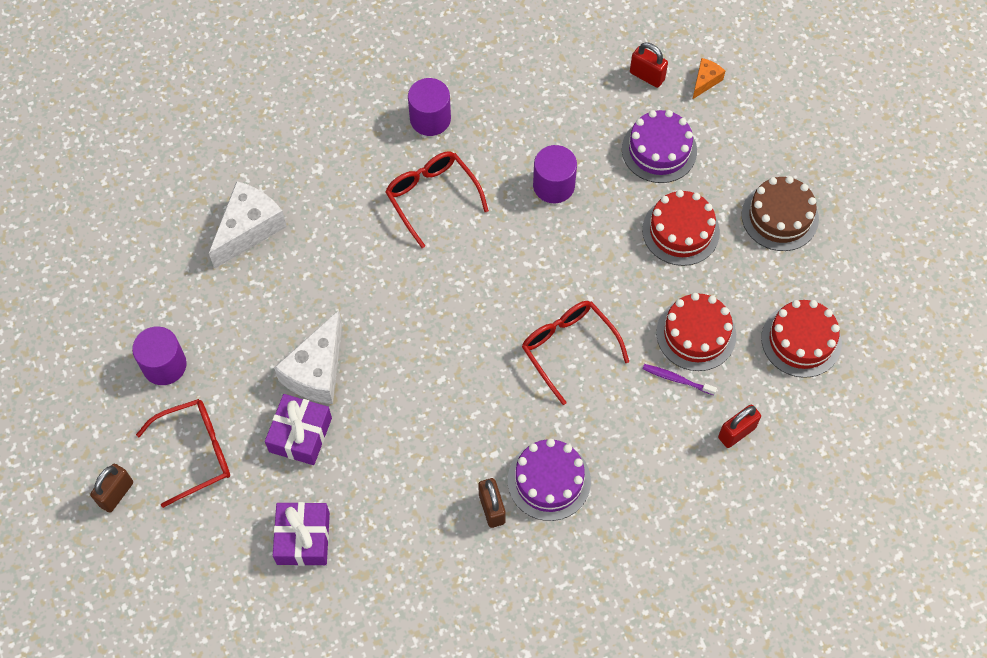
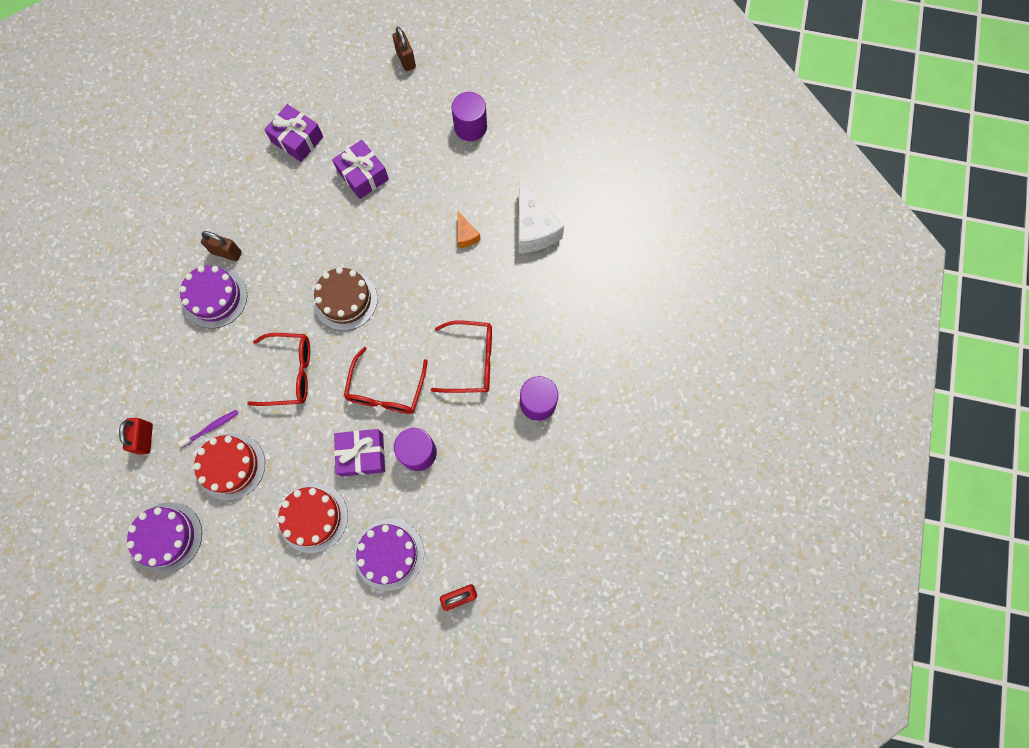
camera: 125 degrees right, 10 degrees up
red glasses [136,399,230,508] -> red glasses moved to [344,347,428,414]
white cheese [274,310,342,404] -> none
orange cheese [692,58,725,100] -> orange cheese moved to [458,212,481,248]
brown cake [742,176,819,251] -> brown cake moved to [313,267,378,331]
red cake [761,300,842,378] -> purple cake [126,502,202,573]
none -> purple gift [334,429,385,477]

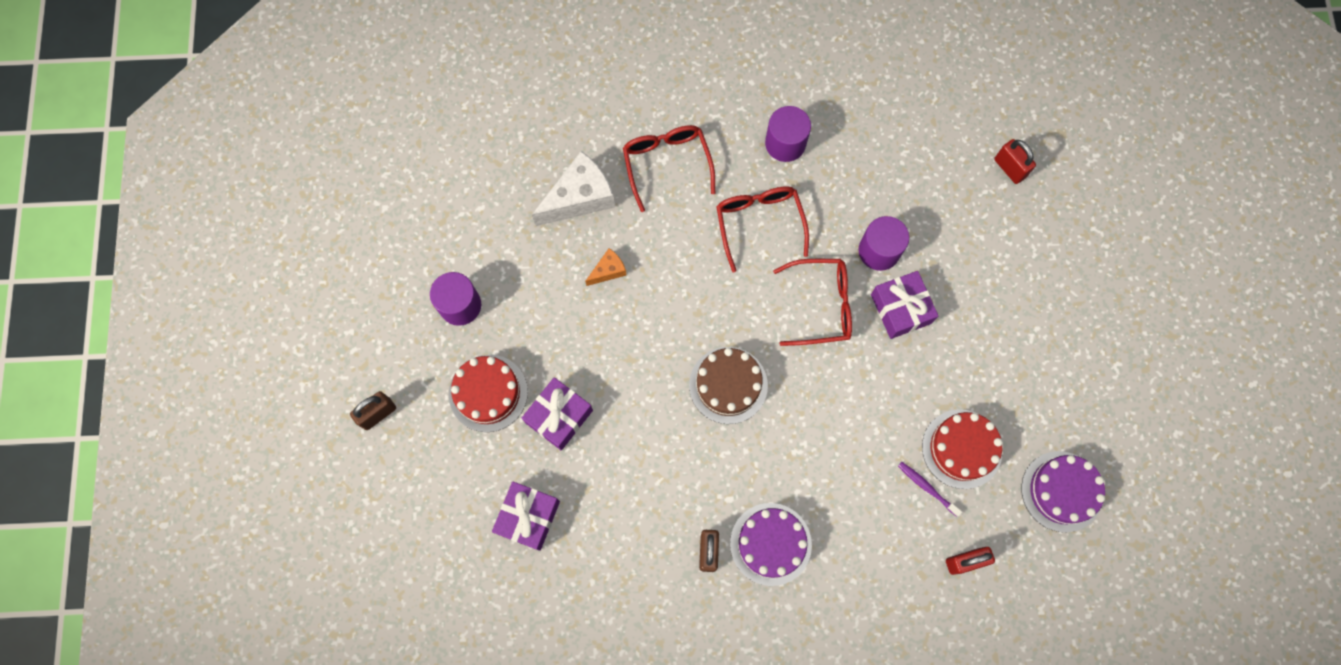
camera: 105 degrees left, 0 degrees up
red glasses [247,333,310,406] -> red glasses moved to [623,125,715,212]
red cake [278,483,348,553] -> red cake moved to [449,355,528,432]
purple cake [354,519,424,591] -> none

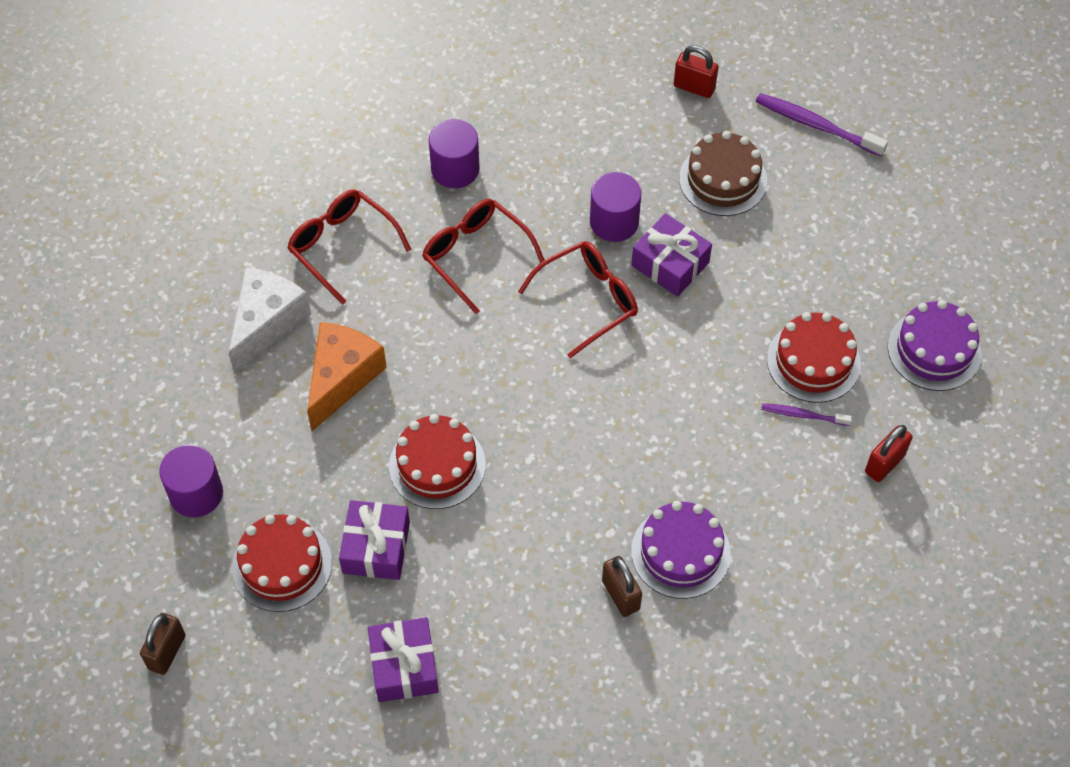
camera: 30 degrees left, 15 degrees down
orange cheese [585,248,626,286] -> orange cheese [307,322,387,431], size x1.99
brown cake [689,347,768,424] -> brown cake moved to [679,131,767,216]
none -> red cake [389,414,486,509]
none -> purple toothbrush [756,93,888,157]

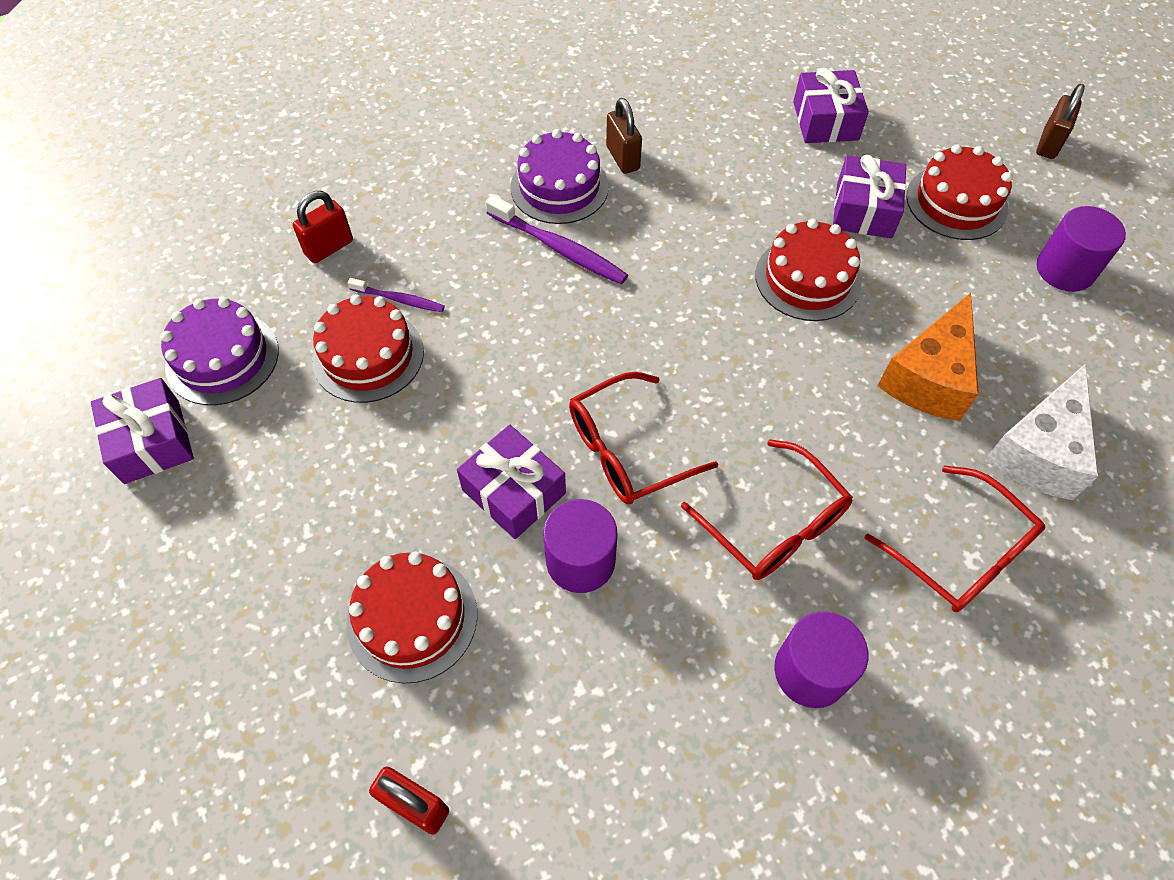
camera: 175 degrees left, 0 degrees up
brown cake [679,131,767,216] -> red cake [346,552,477,683]
purple toothbrush [756,93,888,157] -> purple toothbrush moved to [485,195,628,285]
none -> purple gift [91,378,194,484]

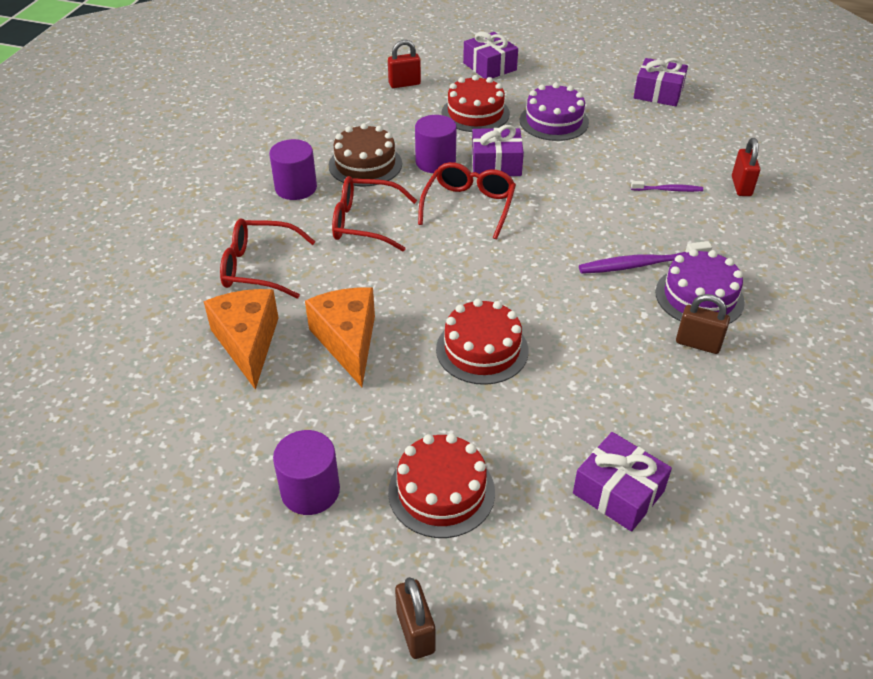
camera: 135 degrees right, 15 degrees down
purple cake [160,297,279,405] -> purple cake moved to [520,83,589,141]
red cake [312,294,424,403] -> none
purple toothbrush [347,278,445,312] -> purple toothbrush turned 150 degrees counterclockwise [631,181,703,192]
purple gift [833,155,906,238] -> purple gift moved to [463,32,518,79]
white cheese [984,364,1099,500] -> orange cheese [204,289,278,390]
none -> brown cake [329,123,402,187]

